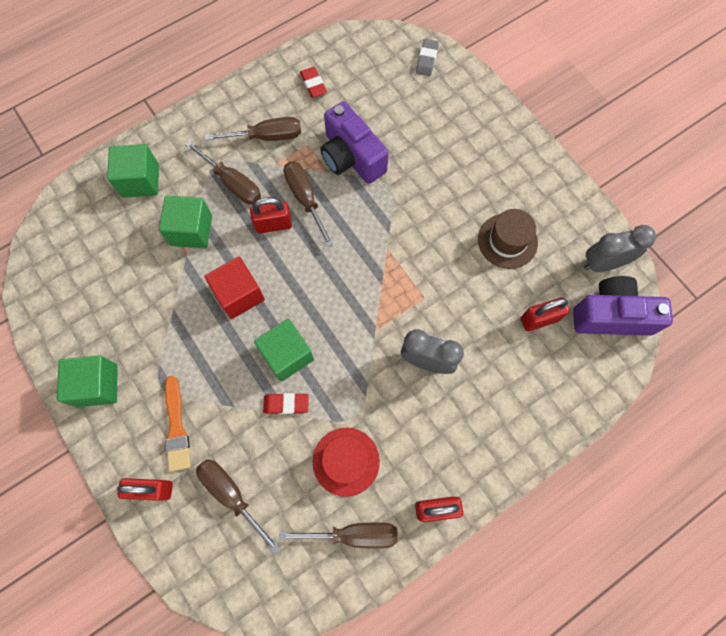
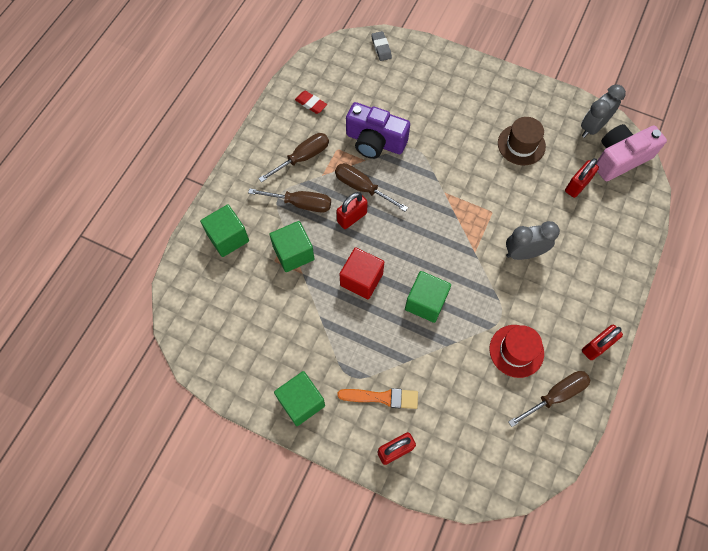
camera: 30 degrees left, 5 degrees down
orange brush [165,376,191,472] -> orange brush turned 45 degrees counterclockwise [337,388,418,409]
brown screwdriver [196,459,281,554] -> none
red eraser [263,393,309,414] -> none
purple camera [573,276,673,336] -> pink camera [596,124,667,181]

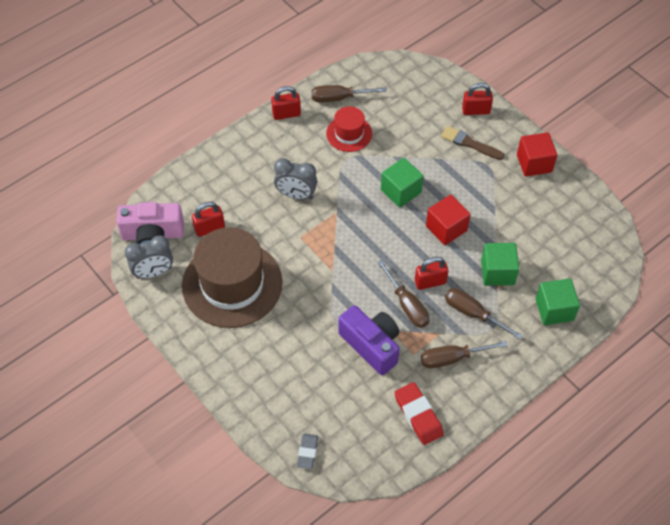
camera: 155 degrees left, 10 degrees down
green cube [274,371,325,426] -> red cube [517,132,557,177]
red eraser [295,91,327,114] -> red eraser [394,382,444,445], size x1.60
orange brush [337,388,418,409] -> brown brush [441,126,505,160]
brown hat [498,117,546,165] -> brown hat [182,227,282,328], size x1.99

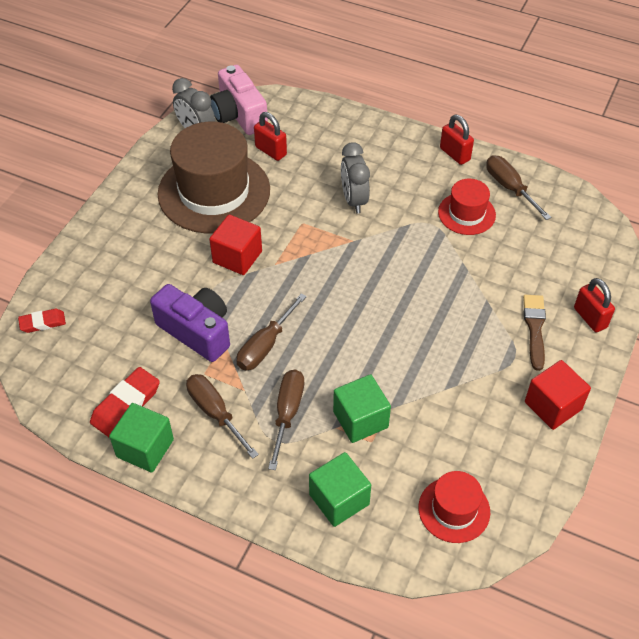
camera: 65 degrees right, 5 degrees down
grey eraser [297,433,318,469] -> red eraser [18,309,66,333]
purple camera [338,305,400,375] -> purple camera turned 75 degrees counterclockwise [150,284,230,362]
green cube [381,158,424,208] -> green cube moved to [109,403,174,472]
red padlock [415,257,449,290] -> none
red cube [426,195,471,245] -> red cube moved to [209,214,262,275]
none -> red hat [418,471,490,543]

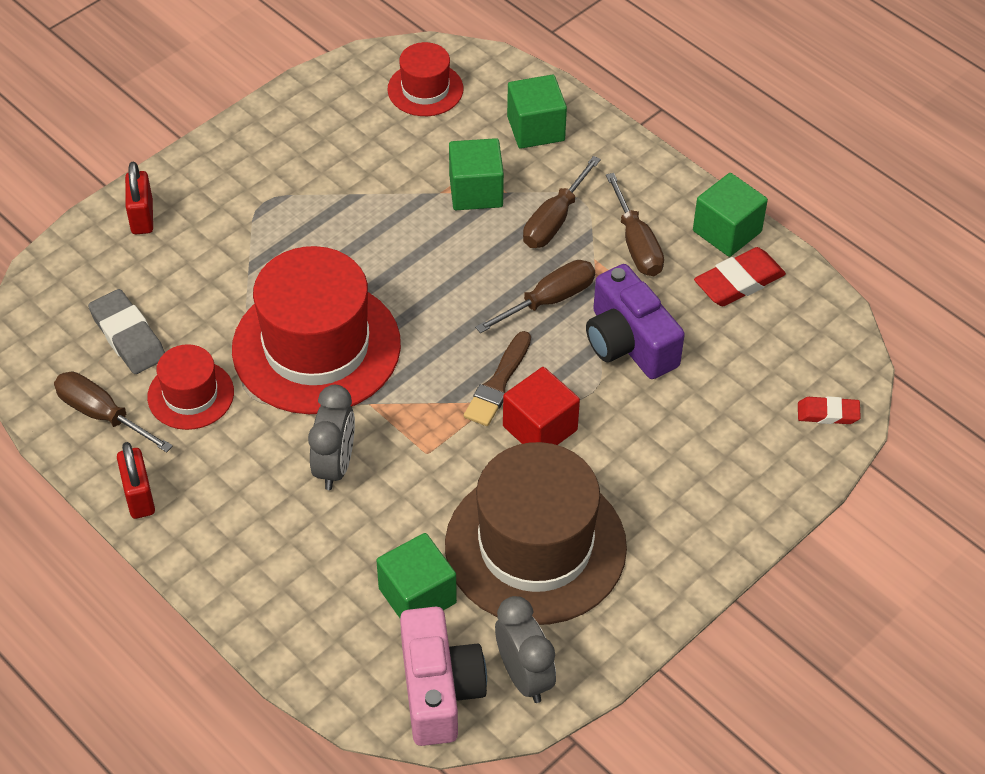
camera: 160 degrees left, 0 degrees up
red padlock [254,112,287,161] -> green cube [376,533,457,618]
brown screwdriver [486,155,551,220] -> brown screwdriver turned 135 degrees clockwise [54,372,173,453]
brown brush [523,295,546,371] -> brown brush moved to [464,331,531,426]
red cube [525,360,591,430] -> none
none -> grey eraser [88,289,165,374]
none -> red hat [232,246,401,414]

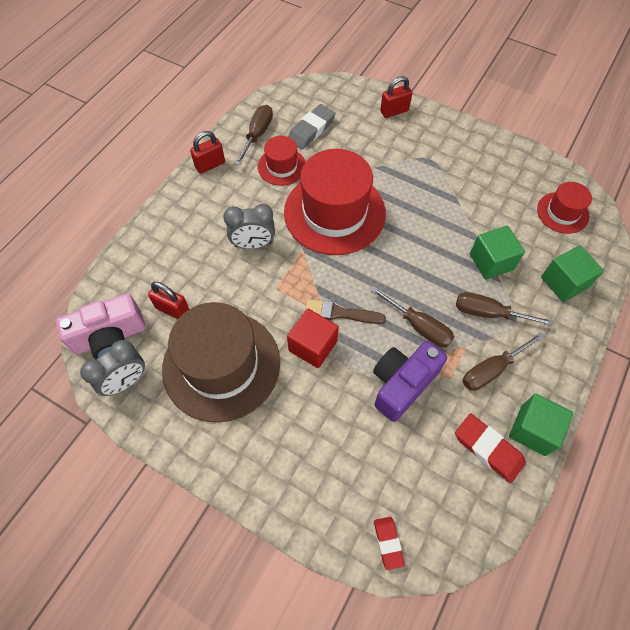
camera: 75 degrees right, 10 degrees up
green cube [376,533,457,618] -> red padlock [148,282,189,319]

